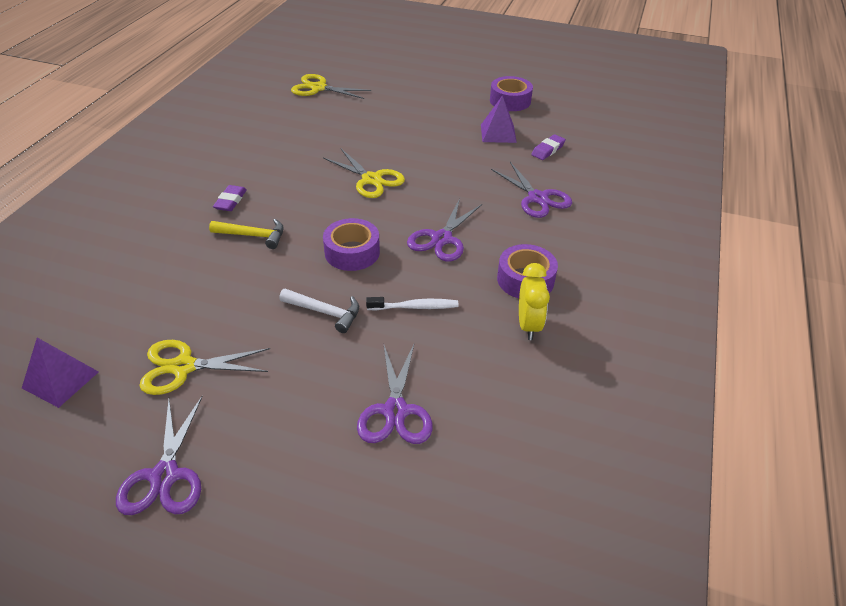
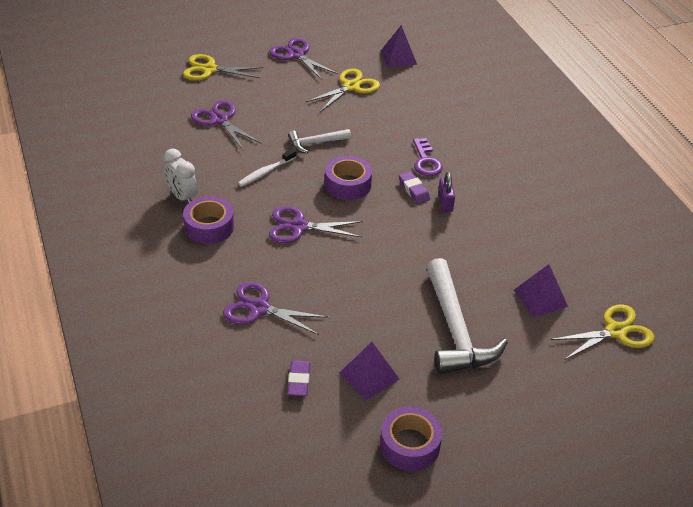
camera: 140 degrees right, 0 degrees up
yellow hammer [209,219,284,249] -> purple key [413,138,443,176]
purple eraser [213,185,247,211] -> purple eraser moved to [399,171,430,204]
yellow scissors [323,149,405,198] -> yellow scissors moved to [183,54,264,80]
purple scissors [407,198,482,262] -> purple scissors turned 75 degrees counterclockwise [269,206,363,243]
yellow clock [519,263,550,340] -> white clock [164,148,198,203]
none -> white hammer [427,258,508,374]
none -> purple padlock [438,172,455,212]
none -> purple pyramid [514,264,568,318]

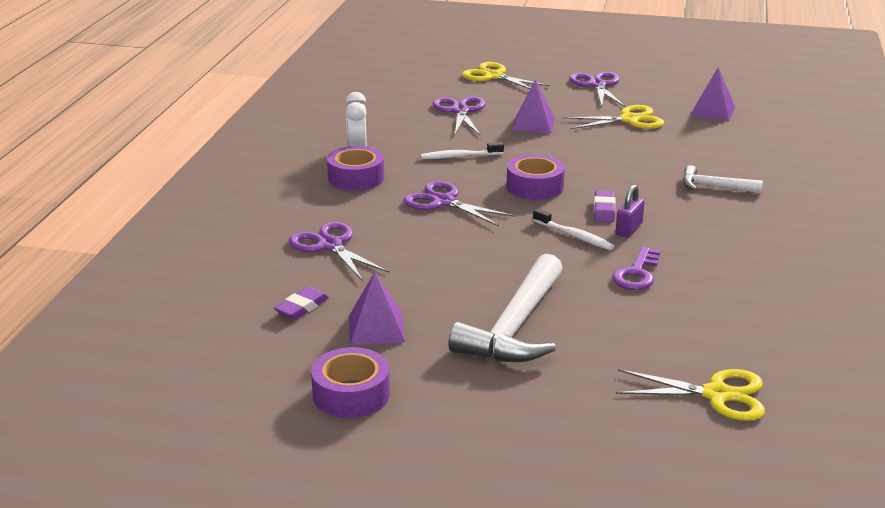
camera: 35 degrees right, 15 degrees down
white hammer [288,129,351,153] -> white hammer moved to [683,165,763,193]
purple key [413,138,443,176] -> purple key moved to [612,246,661,290]
purple pyramid [514,264,568,318] -> purple pyramid moved to [512,79,555,134]
none -> white toothbrush [533,209,614,250]

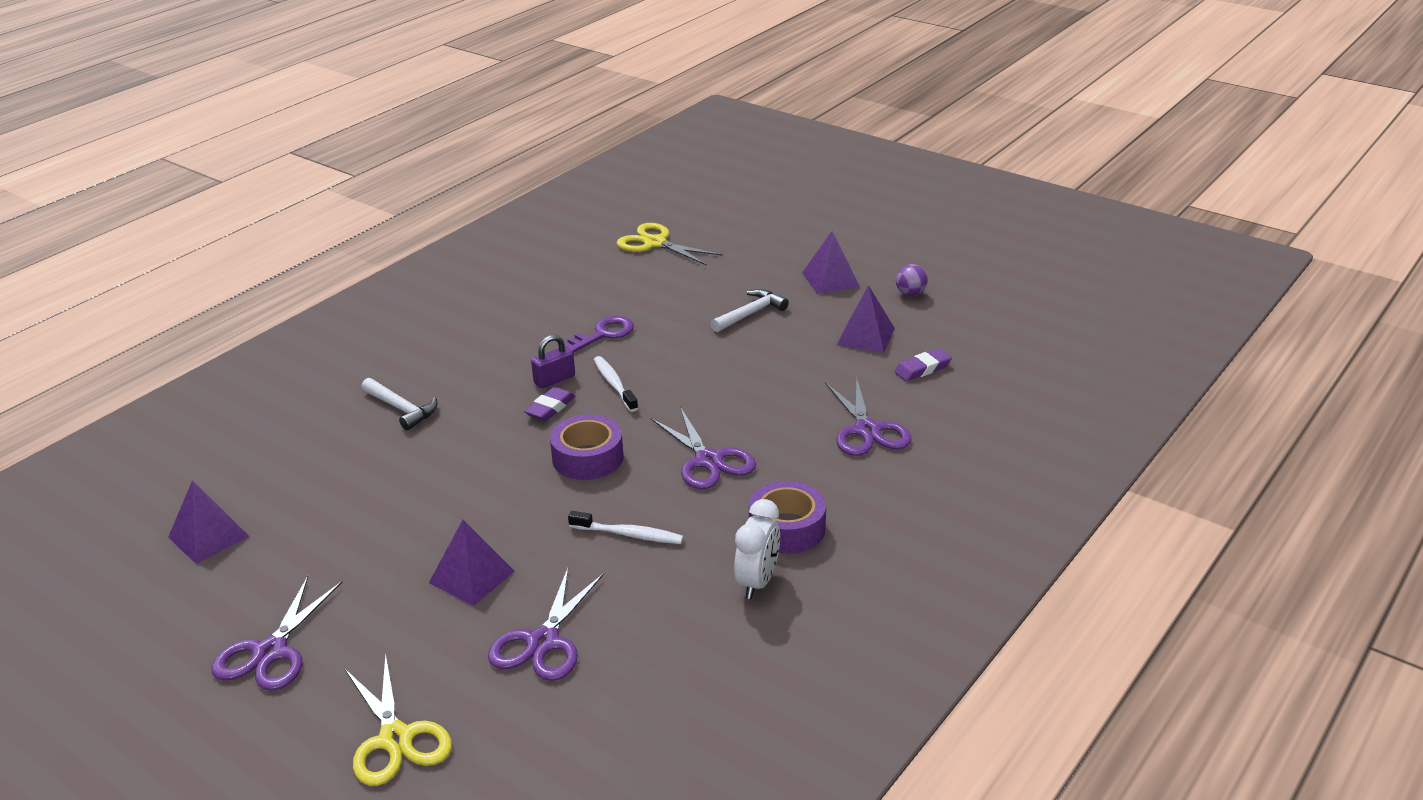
camera: 155 degrees left, 5 degrees up
purple tape [311,347,390,418] -> purple ball [896,264,928,296]
white hammer [448,254,563,362] -> white hammer [711,289,789,332], size x0.53
yellow scissors [563,105,664,129] -> none
none -> purple pyramid [802,231,860,294]

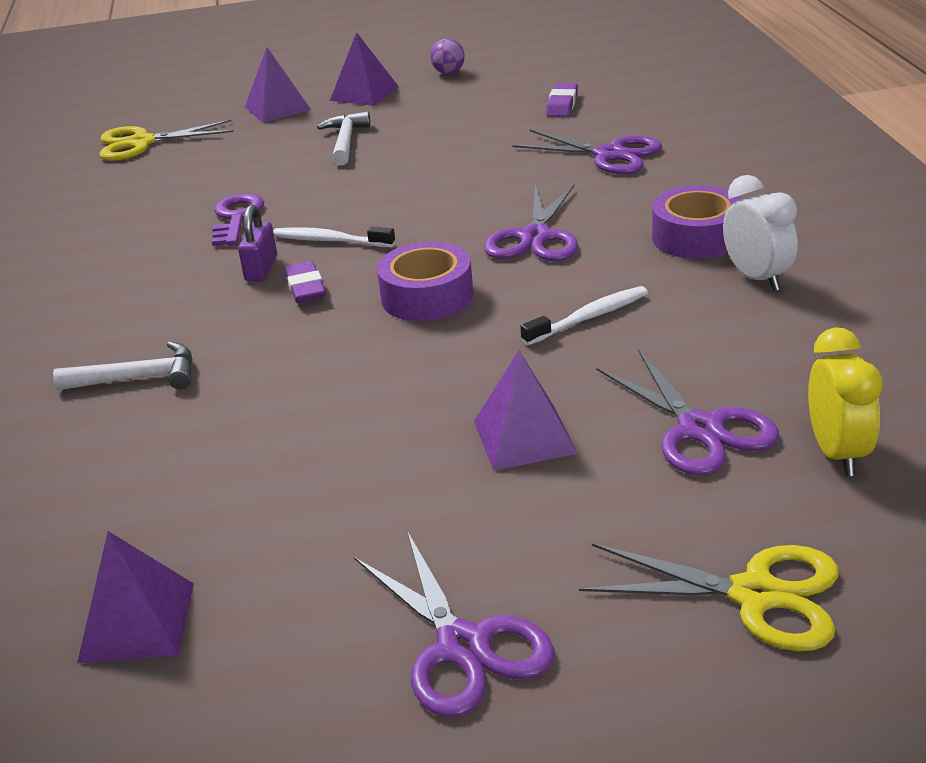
camera: 45 degrees left, 0 degrees up
purple scissors [651,407,756,489] -> purple scissors turned 90 degrees clockwise [484,184,578,261]
purple pyramid [837,285,895,353] -> purple pyramid moved to [245,47,311,123]
none -> yellow clock [808,327,883,476]

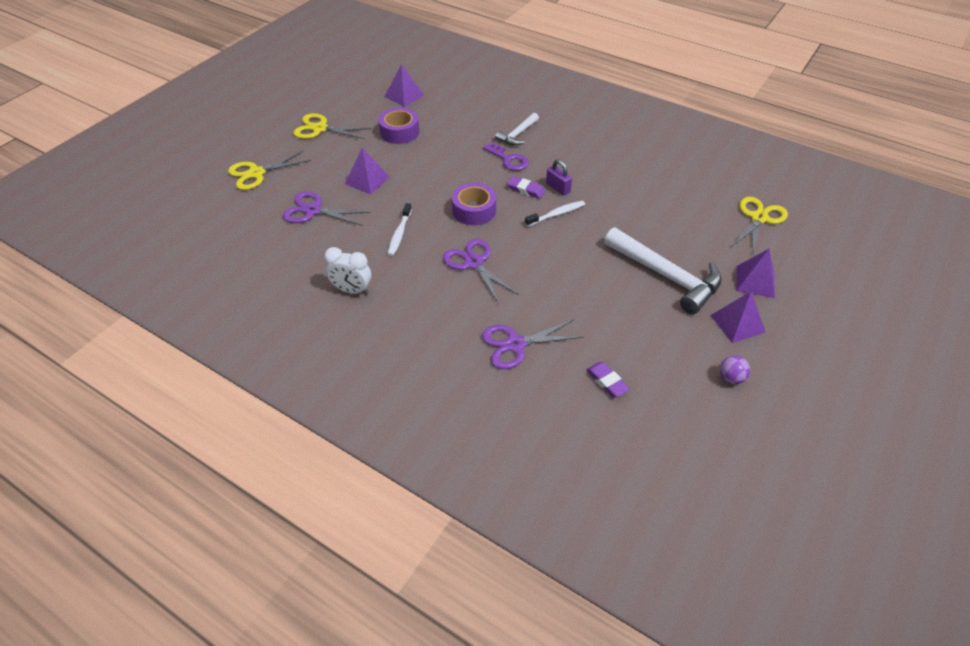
camera: 130 degrees right, 15 degrees up
purple key [212,193,264,246] -> purple key moved to [483,142,529,171]
white hammer [317,111,371,165] -> white hammer [604,227,722,314], size x1.88
purple scissors [354,531,555,718] -> yellow scissors [293,113,371,139]
purple tape [652,186,741,259] -> purple tape moved to [378,107,419,144]
yellow clock [808,327,883,476] -> none

